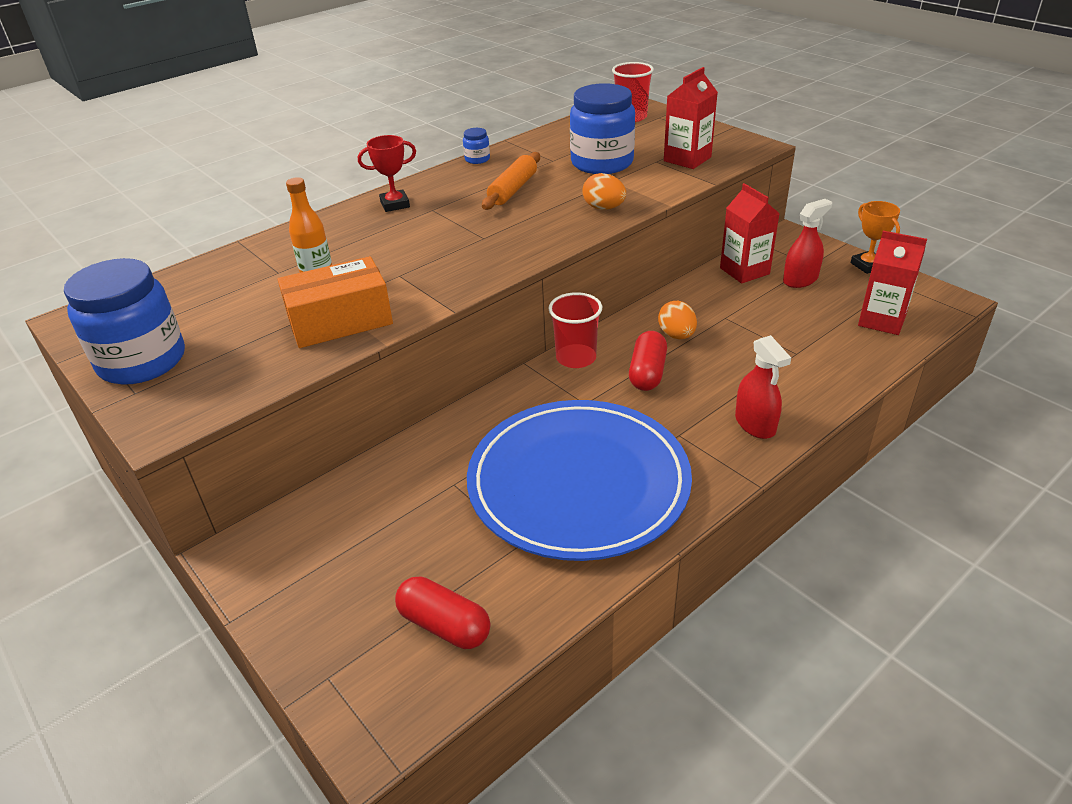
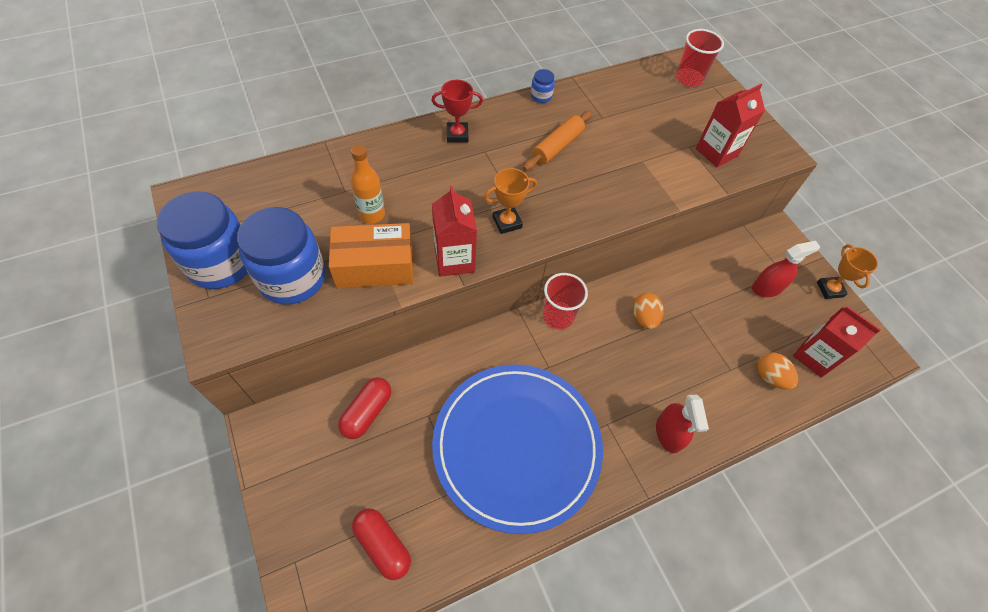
camera: 10 degrees right, 20 degrees up
blue jar [570,83,635,174] -> blue jar moved to [237,207,326,305]
orange egg [582,173,626,210] -> orange egg moved to [757,353,798,390]
red capsule [629,331,667,391] -> red capsule moved to [338,377,391,439]
red carton [720,183,780,284] -> red carton moved to [432,186,477,277]
none -> orange trophy [484,168,537,234]

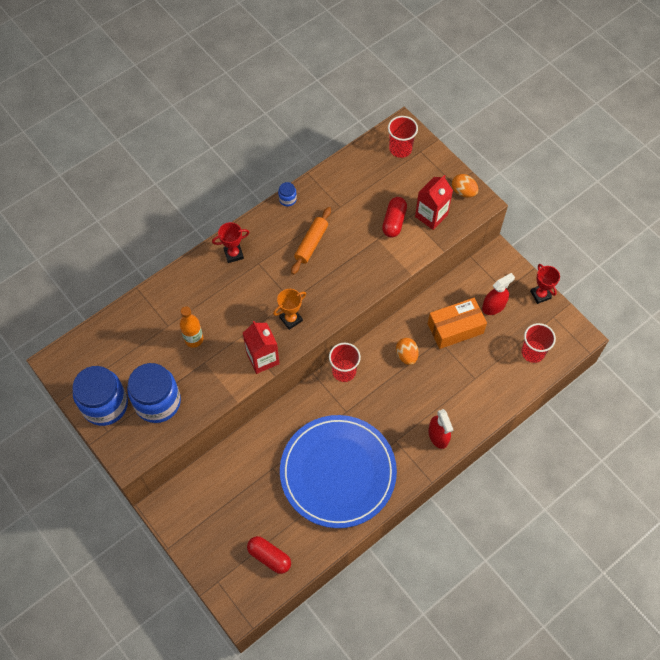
camera: 10 degrees left, 5 degrees up
orange box [329,223,414,288] -> orange box moved to [428,298,487,349]
red capsule [338,377,391,439] -> red capsule moved to [382,197,407,238]
orange egg [757,353,798,390] -> orange egg moved to [452,174,478,197]
red carton [793,306,881,378] -> red cup [521,323,556,363]
orange trophy [817,244,878,299] -> red trophy [530,264,560,304]

